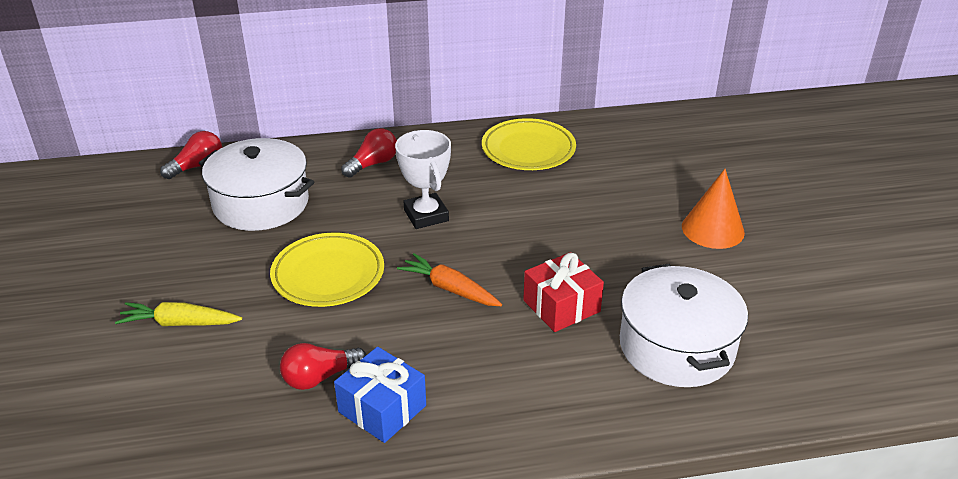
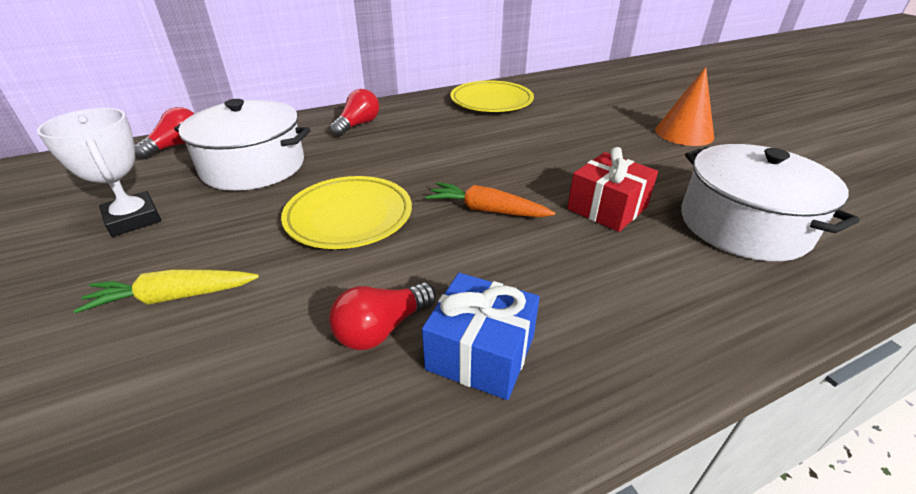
camera: 15 degrees left, 0 degrees up
white trophy [395,130,451,229] -> white trophy moved to [37,108,161,237]

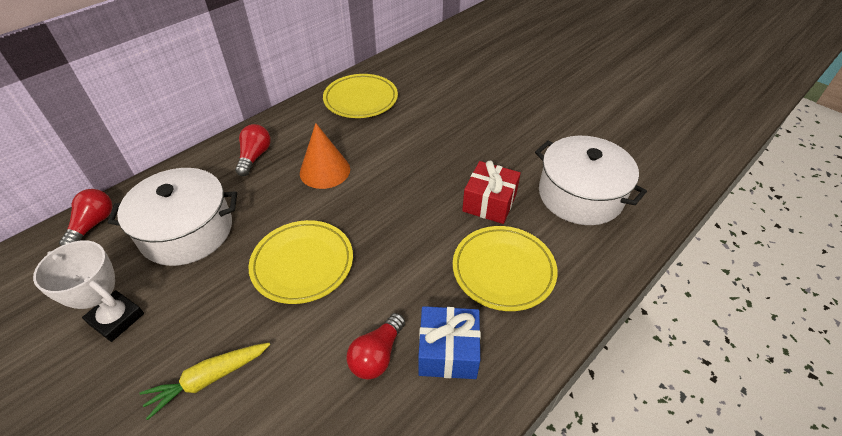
camera: 20 degrees left, 10 degrees up
orange carrot [426,182,555,217] -> none
orange cone [655,67,714,146] -> orange cone moved to [300,123,350,189]
none -> yellow plate [453,226,558,311]

